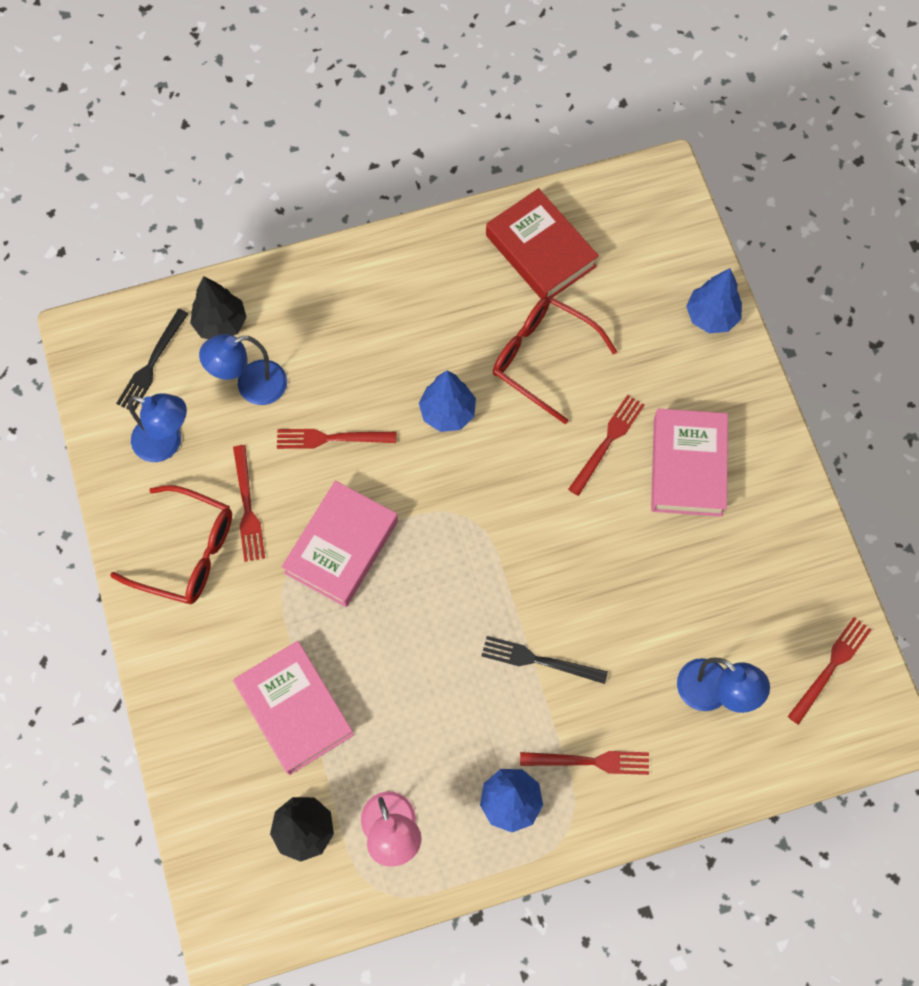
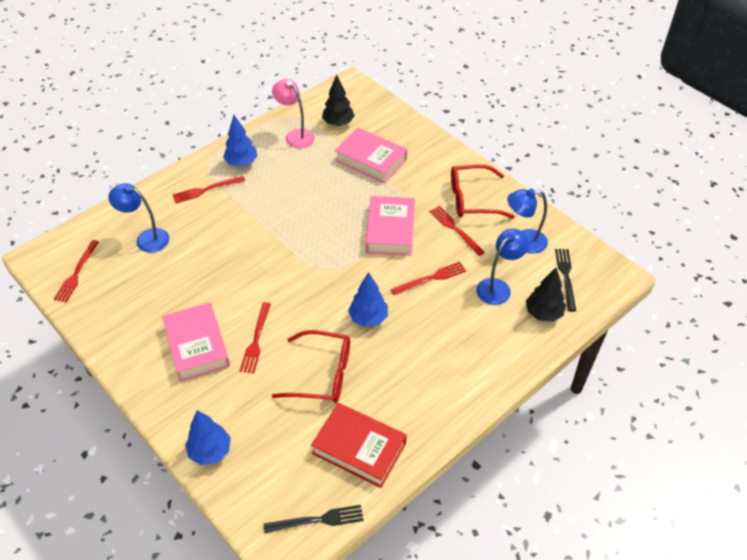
camera: 155 degrees right, 20 degrees down
black fork [482,636,608,684] -> black fork moved to [264,505,363,533]

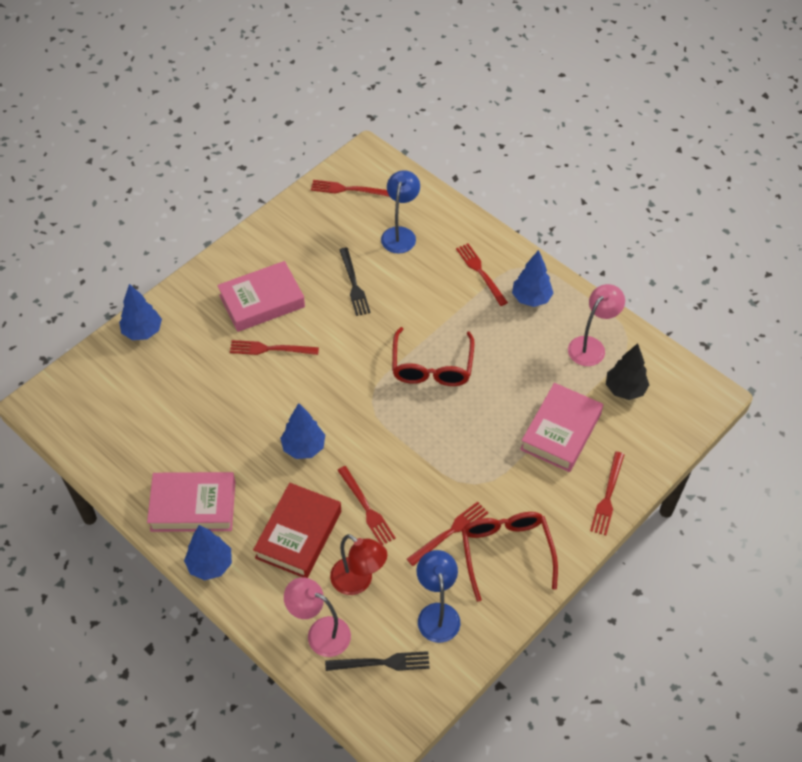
camera: 85 degrees right, 5 degrees up
black fork [264,505,363,533] -> black fork moved to [339,248,370,316]
red glasses [272,330,350,403] -> red glasses moved to [392,327,475,386]
red book [311,403,407,488] -> red book moved to [253,483,341,578]
pink book [366,196,415,256] -> pink book moved to [147,472,235,532]
blue lamp [476,229,529,305] -> red lamp [330,534,387,595]
black tree [526,268,566,322] -> pink lamp [284,577,351,657]
none -> blue tree [184,525,232,580]
none -> red fork [590,452,625,536]

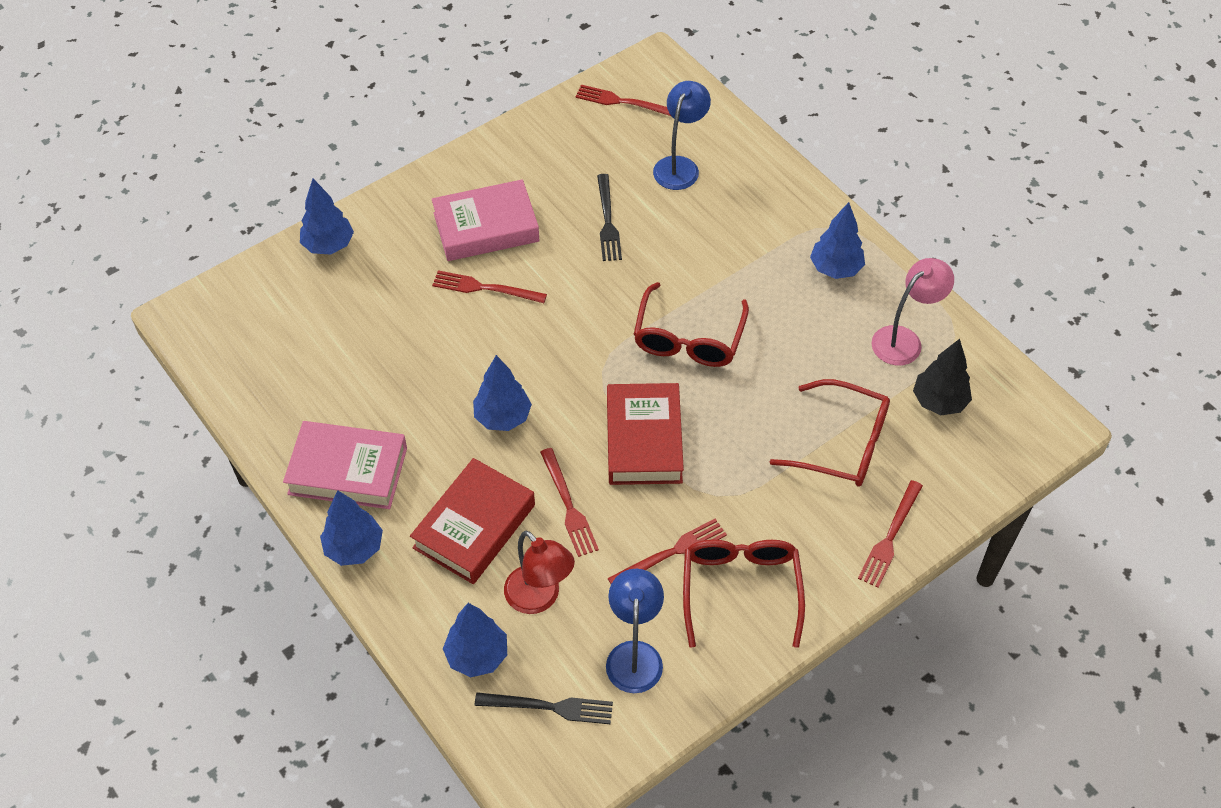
camera: 10 degrees right, 0 degrees up
pink lamp [284,577,351,657] -> blue tree [443,603,507,677]
red fork [456,243,508,306] -> none
pink book [520,383,603,472] -> red glasses [770,379,890,487]
none -> red book [607,383,684,485]

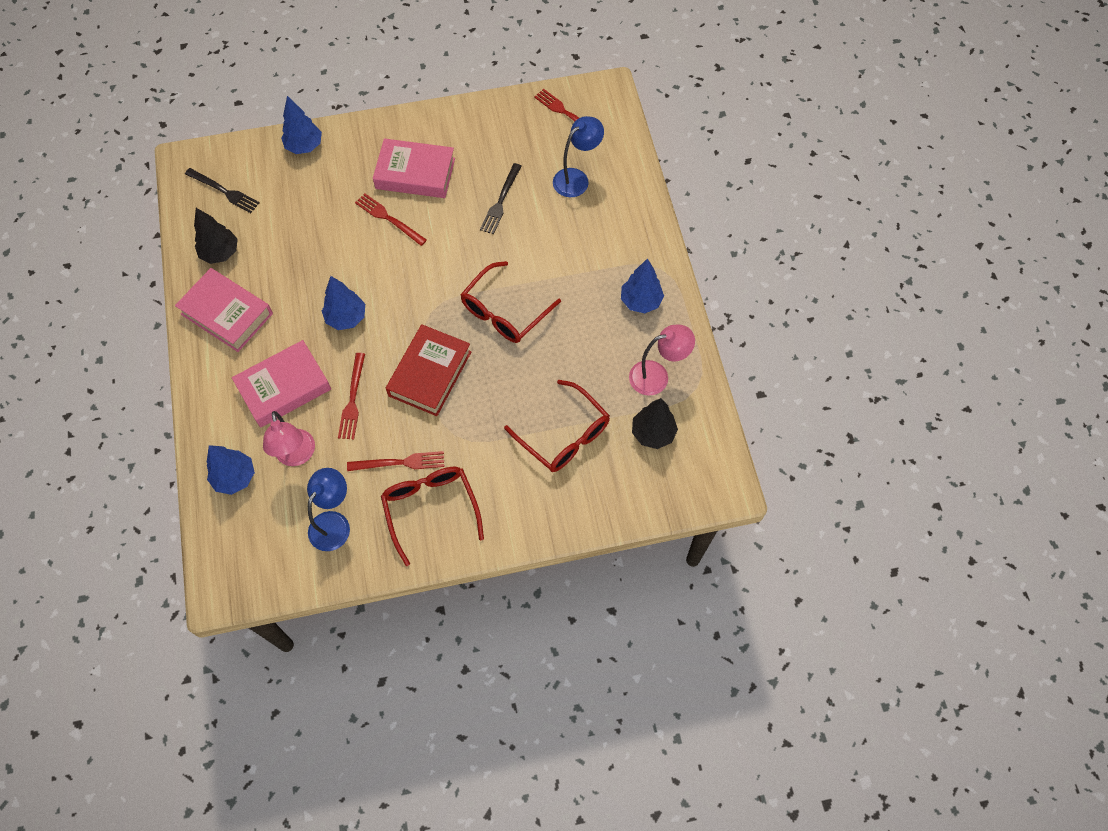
camera: 25 degrees right, 10 degrees up
blue tree [320,490,383,566] -> none
red book [410,458,535,584] -> pink book [232,340,331,428]
black fork [475,692,613,724] -> black fork moved to [185,168,260,213]
red lamp [504,530,575,614] -> pink lamp [263,411,315,466]
red glasses [683,539,805,648] -> red glasses turned 45 degrees counterclockwise [381,467,484,566]
red fork [858,480,923,588] -> none
none -> black tree [194,208,238,264]

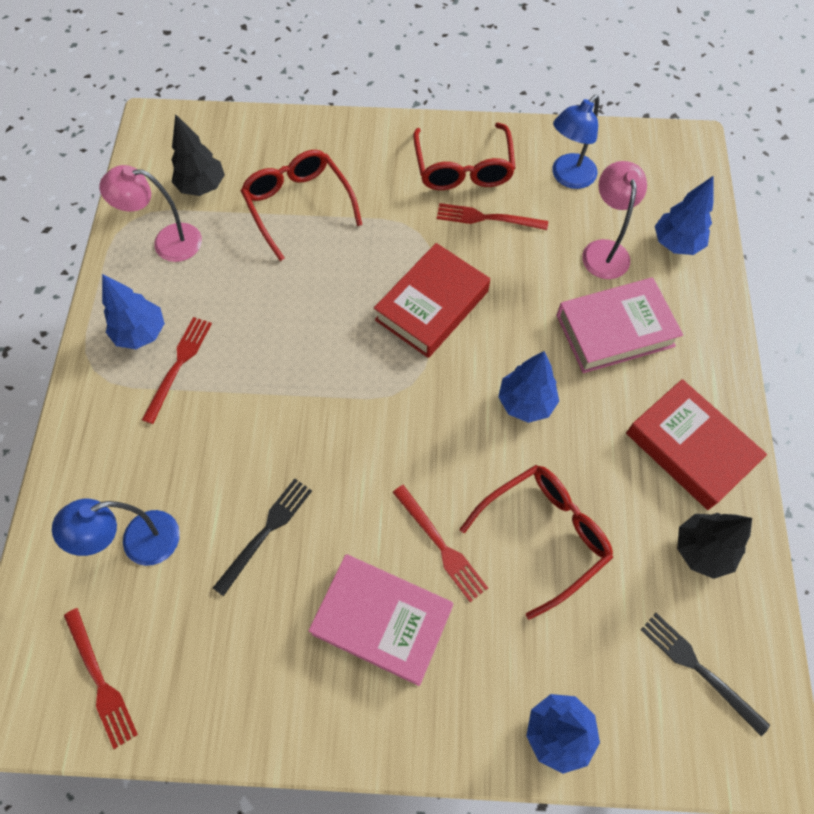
camera: 165 degrees left, 0 degrees up
pink book [175,268,273,352] -> red book [626,379,767,510]
red fork [338,353,365,439] -> red fork moved to [142,317,212,424]
red glasses [460,261,561,343] -> red glasses moved to [460,465,613,620]

